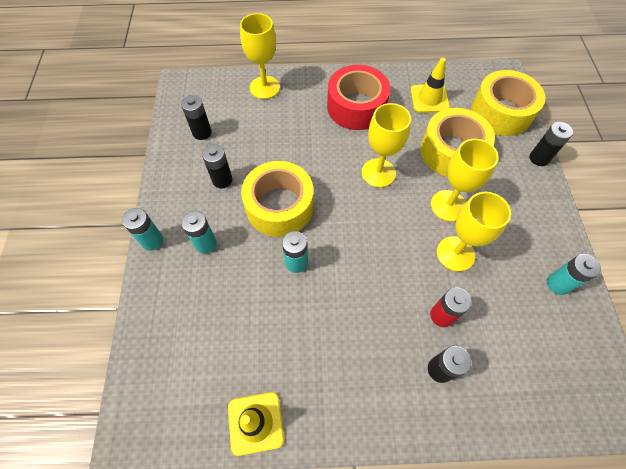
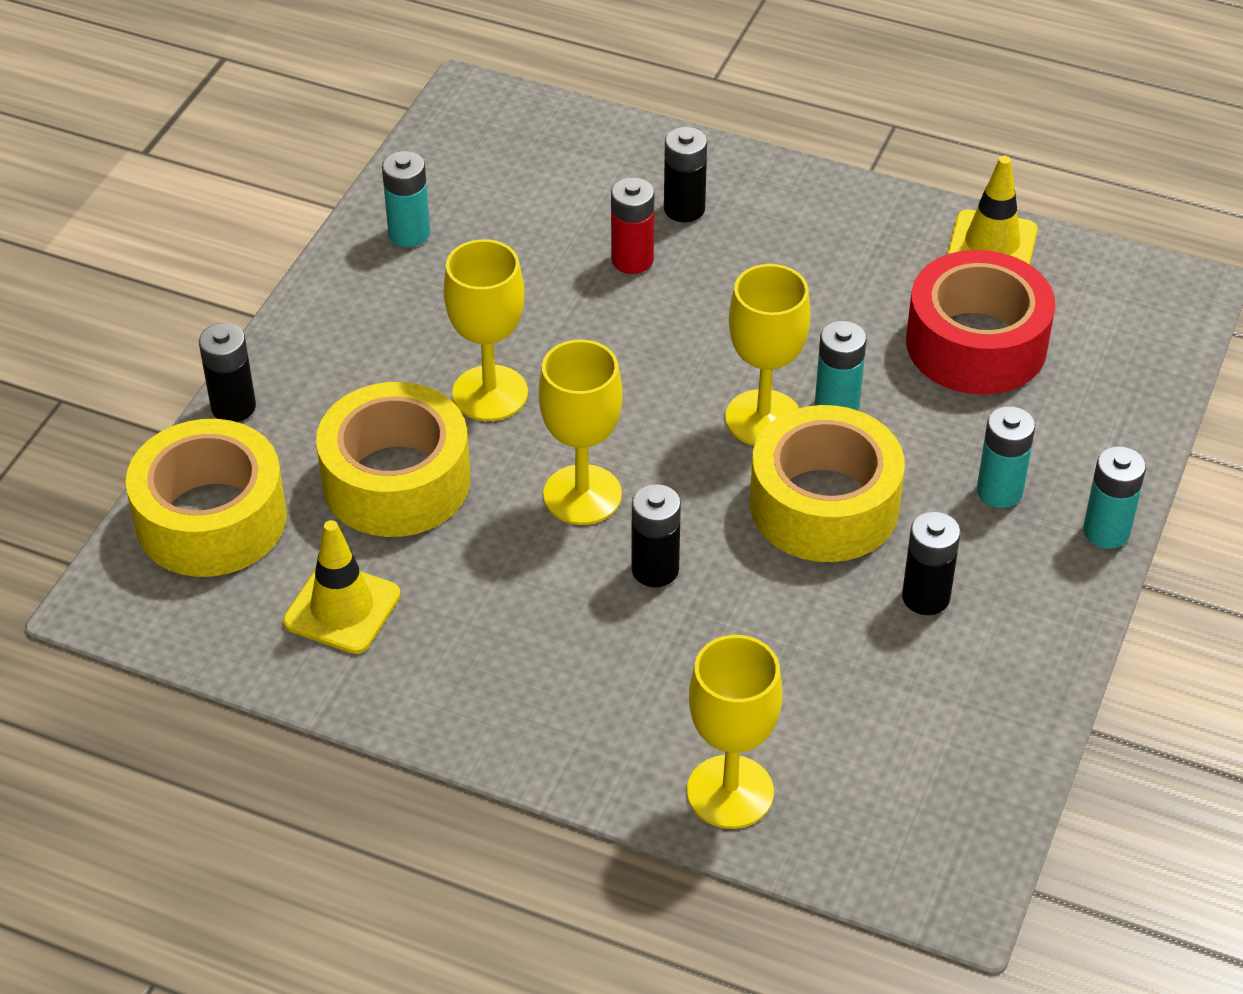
camera: 155 degrees left, 15 degrees down
black battery [181,95,212,140] -> black battery moved to [632,484,681,587]
red tape [327,65,391,130] -> red tape moved to [906,250,1055,395]
yellow goblet [437,192,511,272] -> yellow goblet moved to [725,264,811,446]

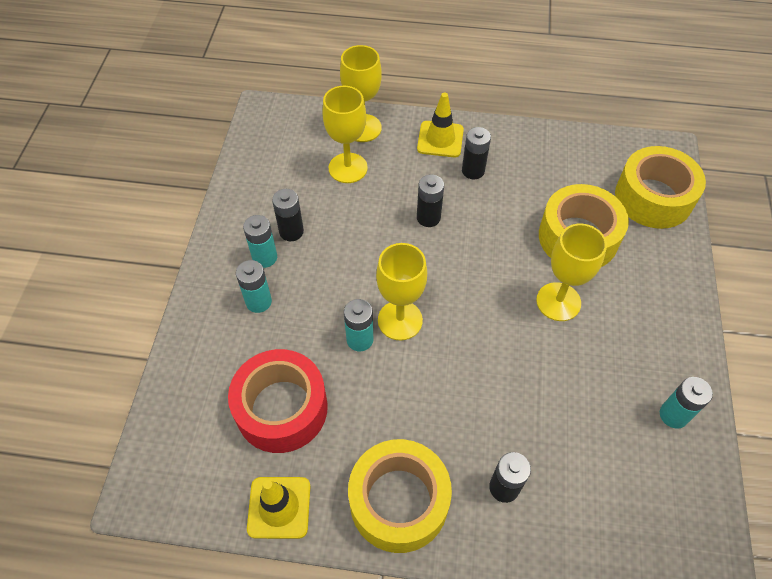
camera: 165 degrees right, 10 degrees up
black battery [199,323,256,422] -> black battery moved to [462,127,491,179]
yellow traffic cone [283,520,401,654] -> yellow traffic cone moved to [417,93,464,157]
yellow goblet [539,340,623,525] -> yellow goblet moved to [322,86,368,183]
red battery [611,177,654,274] -> none
yellow tape [750,405,905,562] -> yellow tape moved to [348,439,452,553]
turquoise battery [1083,446,1146,549] -> turquoise battery moved to [243,215,277,268]

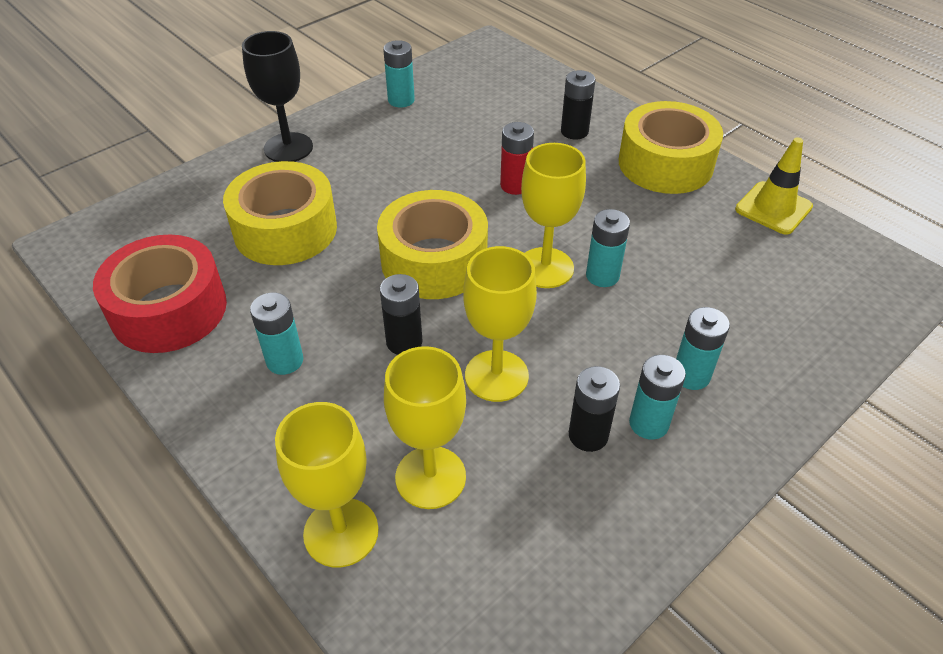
camera: 140 degrees left, 10 degrees down
red tape [228,349,328,453] -> red tape moved to [93,234,227,353]
yellow traffic cone [417,93,464,157] -> none
black battery [462,127,491,179] -> turquoise battery [250,292,303,375]
yellow goblet [536,224,607,321] -> yellow goblet moved to [463,246,537,402]
yellow tape [615,146,706,229] -> yellow tape moved to [377,190,488,299]
none -> black goblet [242,31,313,162]
none -> red battery [500,122,534,195]

